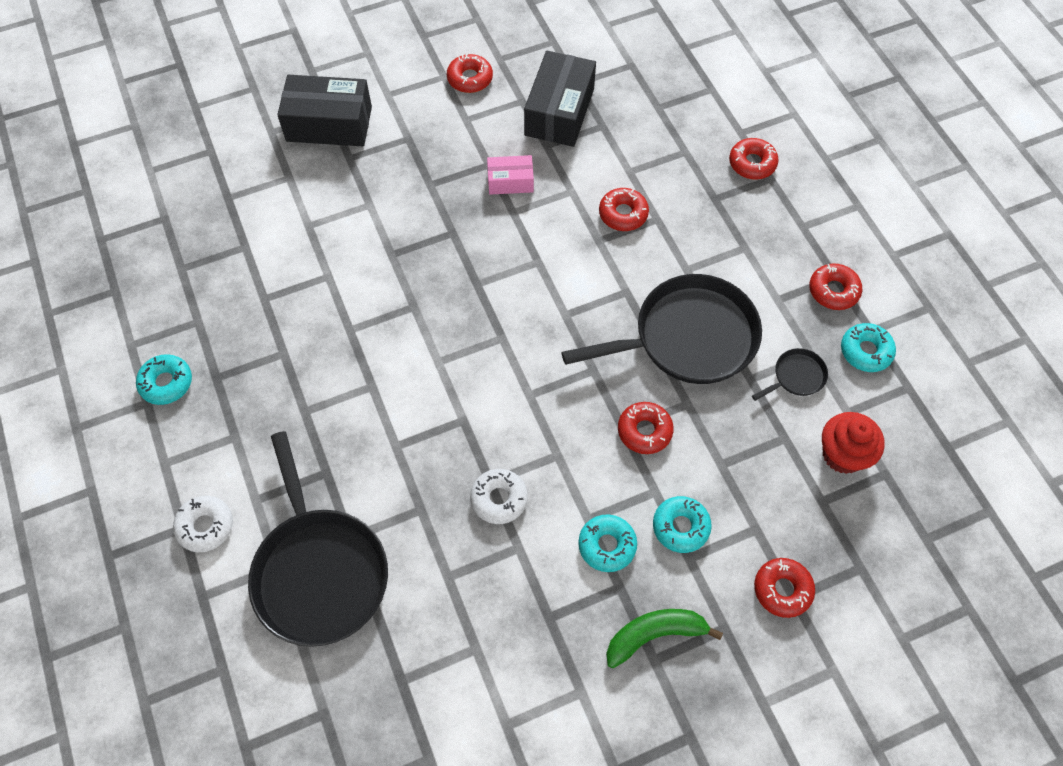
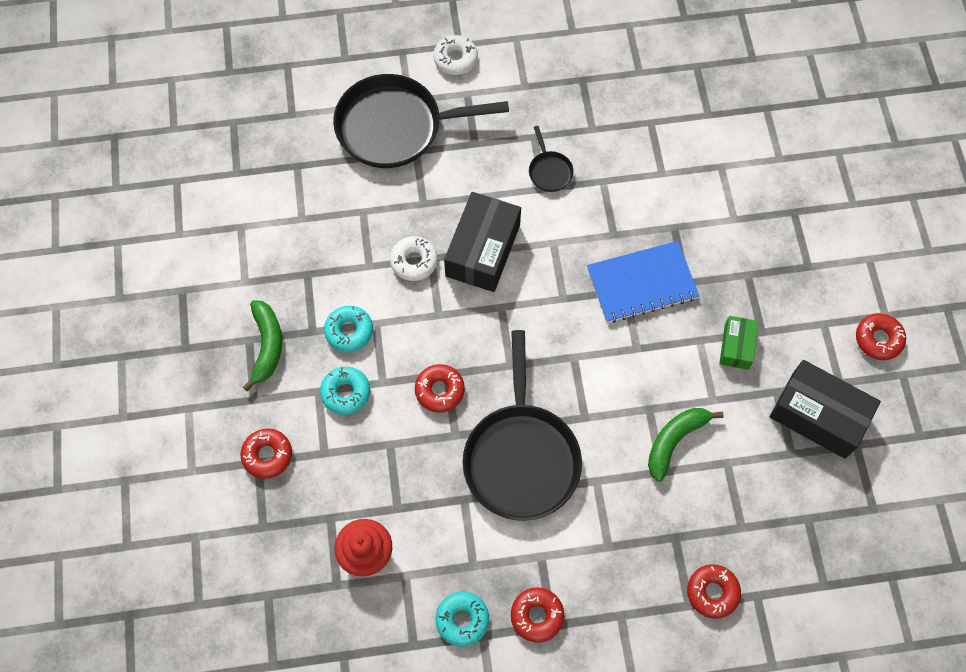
camera: 105 degrees right, 5 degrees up
turquoise donut [136,354,192,405] -> none
black box [277,75,372,146] -> black box moved to [444,192,521,292]
pink box [487,155,534,195] -> green box [719,316,758,370]
red donut [599,188,649,231] -> green banana [648,408,724,482]
black pan [752,348,828,401] -> black pan moved to [529,126,574,192]
none -> blue notebook [587,241,699,323]

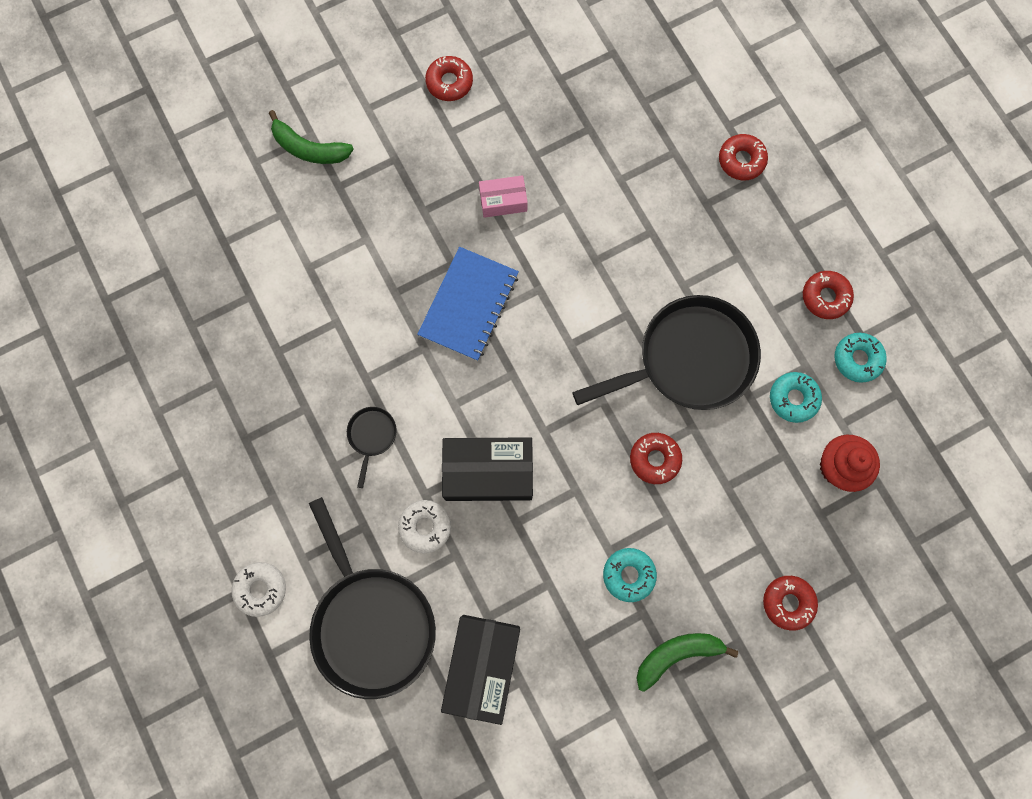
camera: 110 degrees left, 10 degrees up
turquoise donut [320,367,370,415] -> turquoise donut moved to [770,372,822,423]
white donut [390,236,438,281] -> white donut moved to [398,500,451,553]
black pan [529,126,574,192] -> black pan turned 45 degrees counterclockwise [347,407,397,488]
blue notebook [587,241,699,323] -> blue notebook turned 60 degrees clockwise [417,247,519,361]
green banana [648,408,724,482] -> green banana moved to [269,110,354,164]
green box [719,316,758,370] -> pink box [479,175,528,218]
black box [770,360,881,459] -> black box moved to [441,615,520,725]

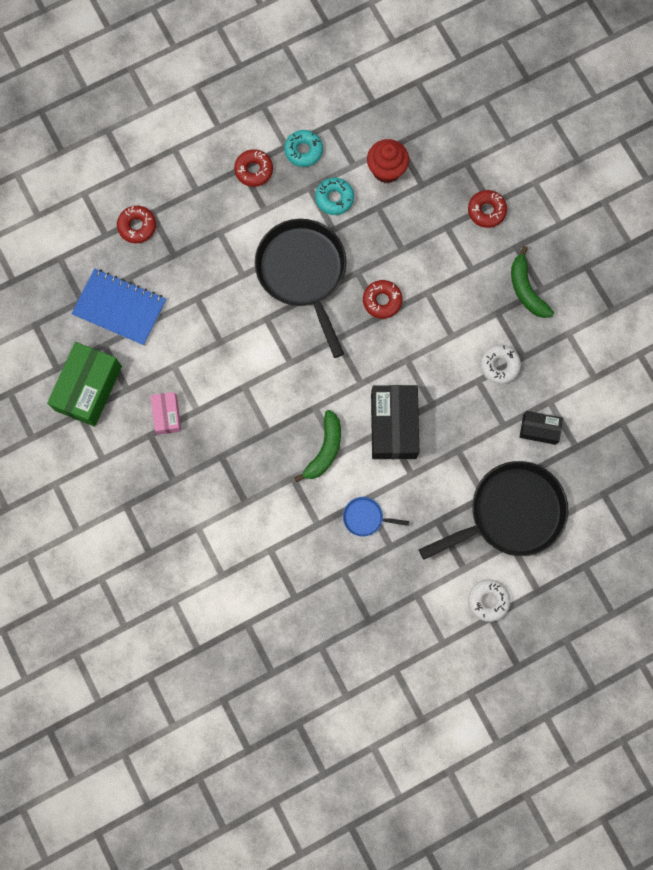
camera: 90 degrees left, 0 degrees up
green banana [269,110,354,164] -> green banana moved to [294,410,341,482]
black pan [347,407,397,488] -> blue pan [343,497,409,537]
white donut [398,500,451,553] -> white donut moved to [480,345,521,384]
blue notebook [417,247,519,361] -> blue notebook moved to [72,268,166,346]
red donut [425,56,473,101] -> none
black box [441,615,520,725] -> black box [520,411,563,445], size x0.55
turquoise donut [603,548,657,602] -> none
none -> green box [47,342,122,426]

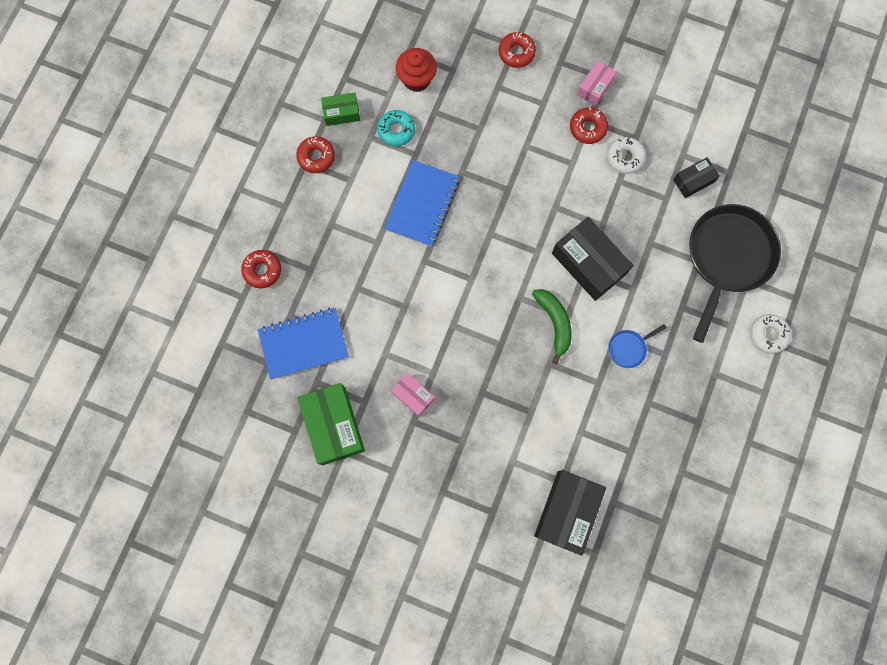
camera: 40 degrees left, 0 degrees up
black pan [255,219,347,358] -> blue notebook [384,160,459,247]
turquoise donut [284,130,323,167] -> green box [321,92,360,126]
red donut [363,280,402,319] -> red donut moved to [570,107,608,144]
green banana [511,246,554,318] -> pink box [577,60,617,106]
none -> black box [534,470,606,556]

